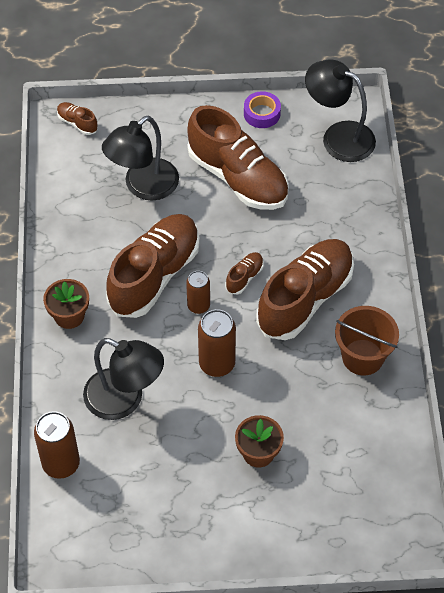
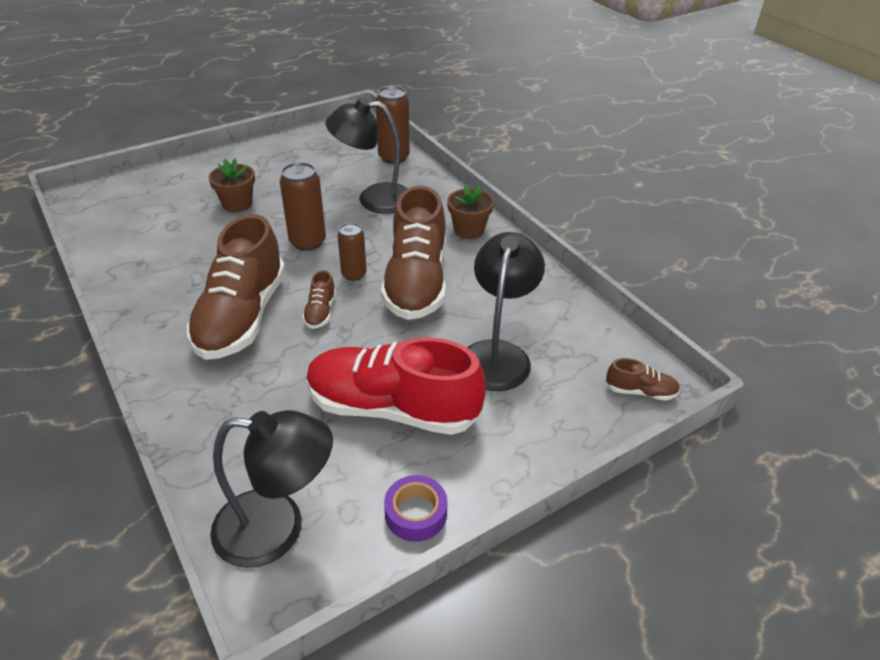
camera: 150 degrees right, 15 degrees down
brown shoe [187,105,289,210] -> red shoe [306,337,486,435]
brown bucket [335,306,399,376] -> none

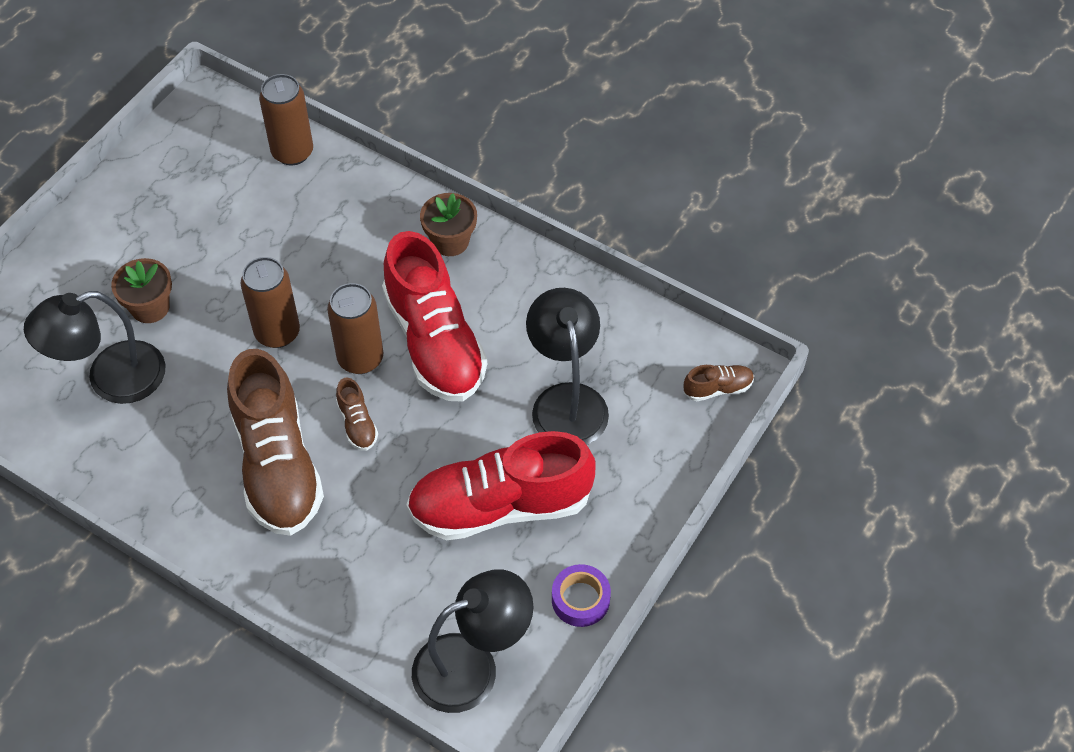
camera: 25 degrees left, 15 degrees up
black lamp [325,98,408,214] -> black lamp moved to [24,291,166,404]
brown can [337,223,367,281] -> brown can [327,283,383,374], size x1.55
brown shoe [381,186,446,320] -> red shoe [382,231,487,402]

